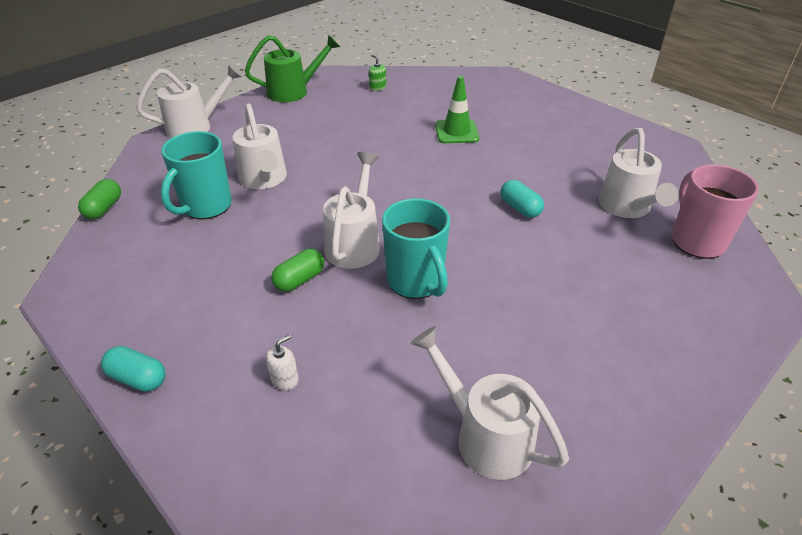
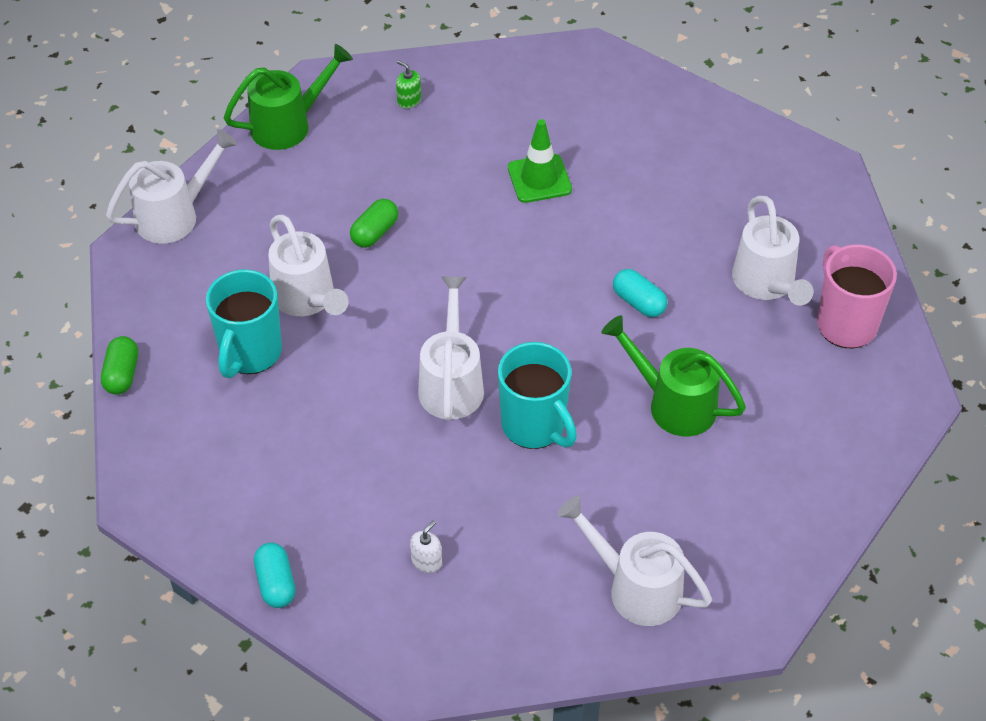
camera: 10 degrees left, 10 degrees up
turquoise capsule [101,346,165,392] -> turquoise capsule turned 60 degrees clockwise [254,542,295,608]
green capsule [271,249,324,292] -> green capsule moved to [350,199,398,248]
none -> green watering can [601,315,746,436]

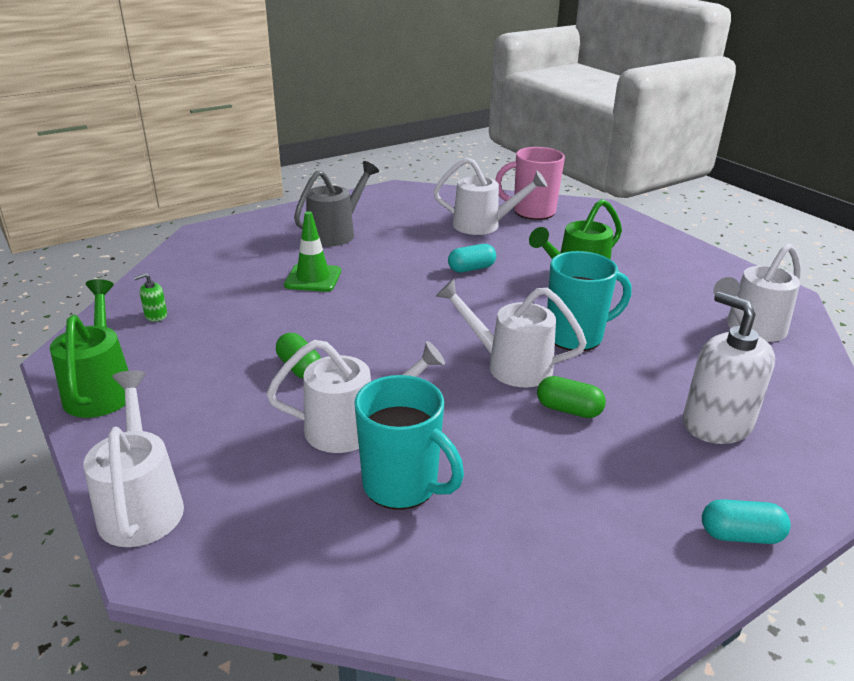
camera: 70 degrees left, 20 degrees down
green capsule [101,336,138,395] -> green capsule moved to [537,376,606,418]
white soap dispenser [410,520,442,573] -> white soap dispenser [683,292,775,444], size x2.38
none -> grey watering can [294,161,379,246]

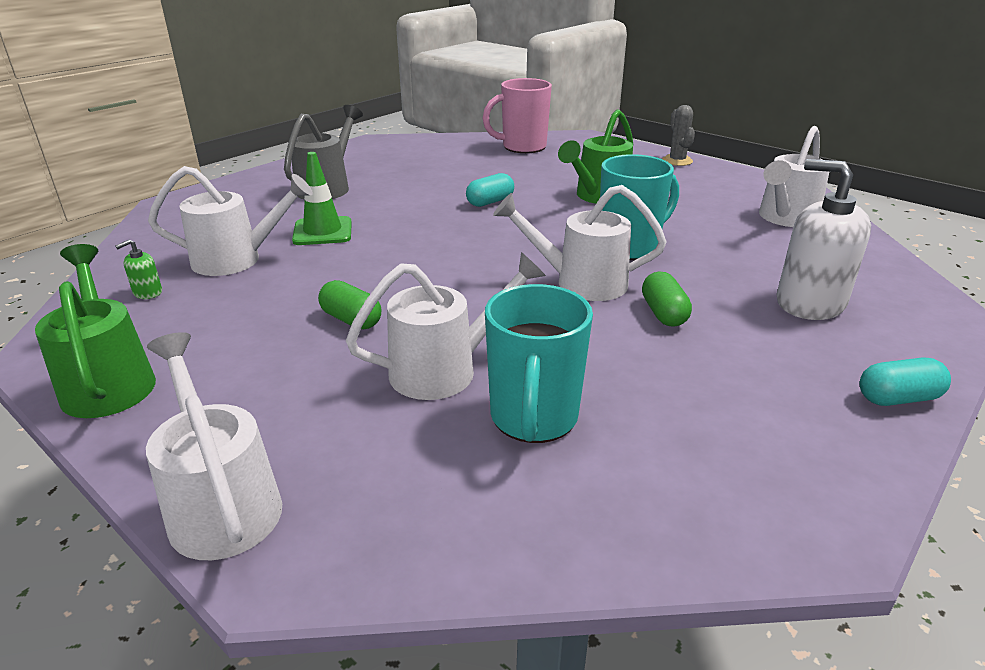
camera: 15 degrees left, 0 degrees up
turquoise mug [354,375,464,510] -> turquoise mug turned 75 degrees clockwise [485,284,593,443]
white watering can [433,158,547,235] -> white watering can moved to [148,166,313,276]
green capsule [537,376,606,418] -> green capsule turned 75 degrees clockwise [642,272,692,327]
none -> grey cactus [662,105,695,166]

